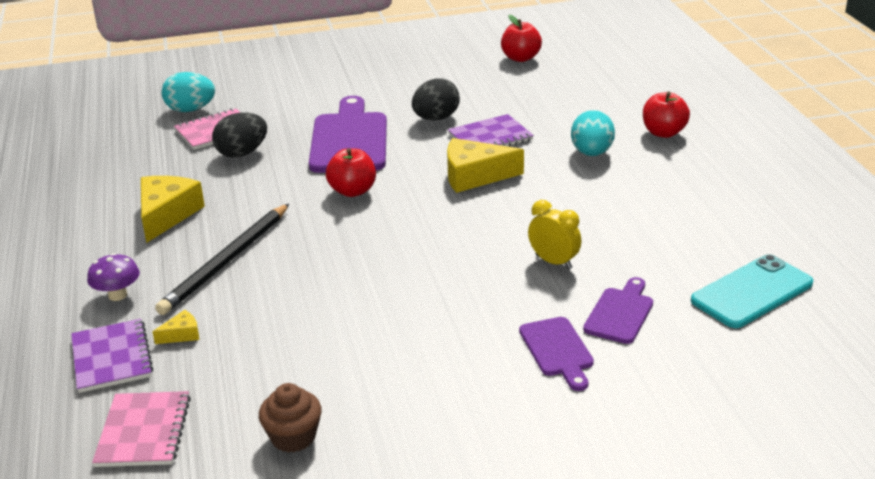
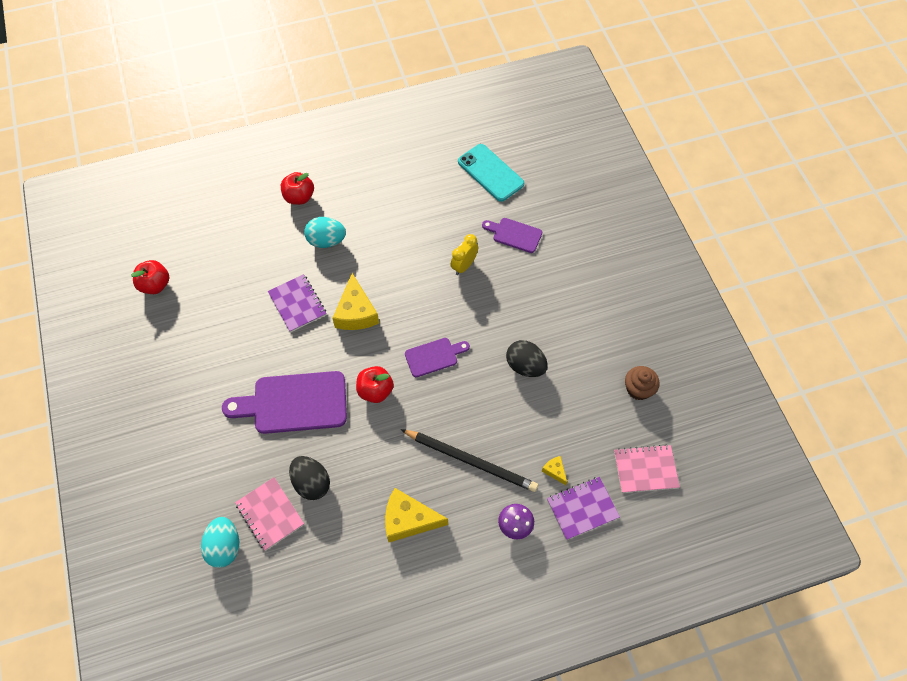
camera: 95 degrees left, 30 degrees up
black egg [412,78,460,121] -> black egg moved to [506,340,548,377]
purple cutting board [519,317,594,391] -> purple cutting board moved to [405,338,470,377]

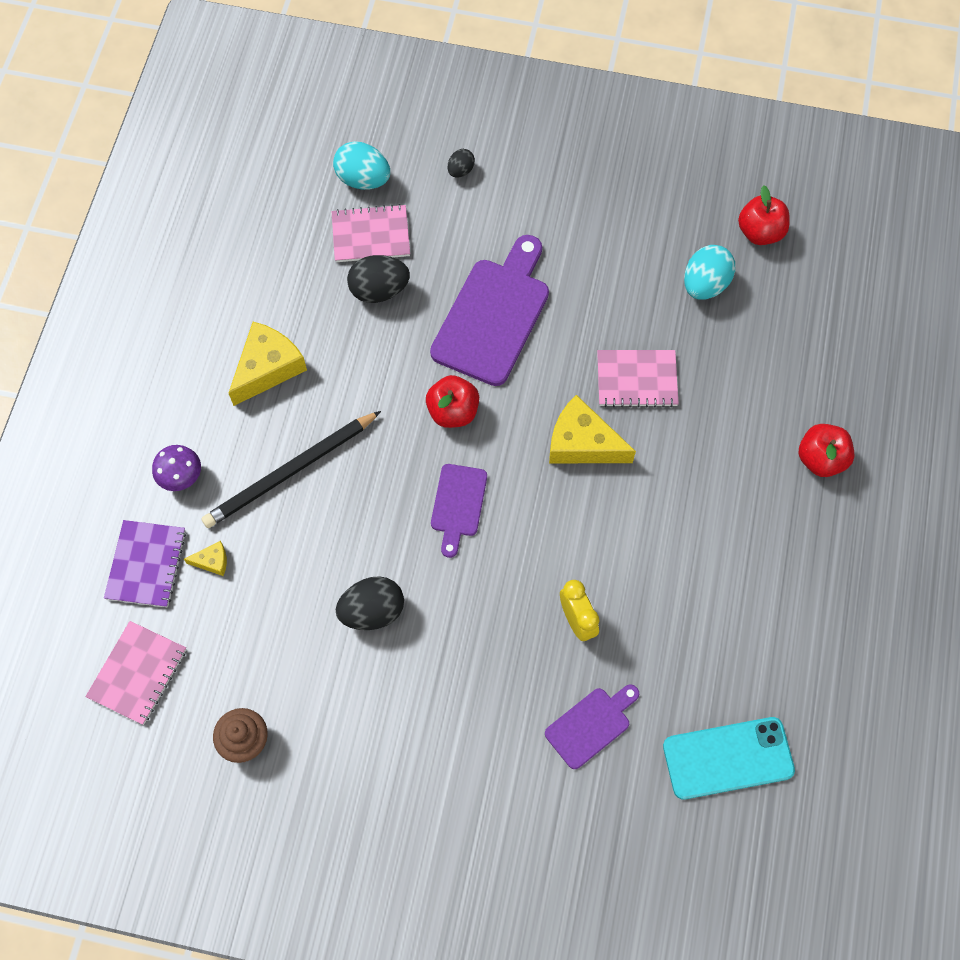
camera: 120 degrees right, 5 degrees up
purple notebook [268,274,327,333] -> pink notebook [597,350,679,407]
turquoise egg [304,217,346,248] -> turquoise egg moved to [684,245,735,300]
none -> black egg [448,149,475,178]

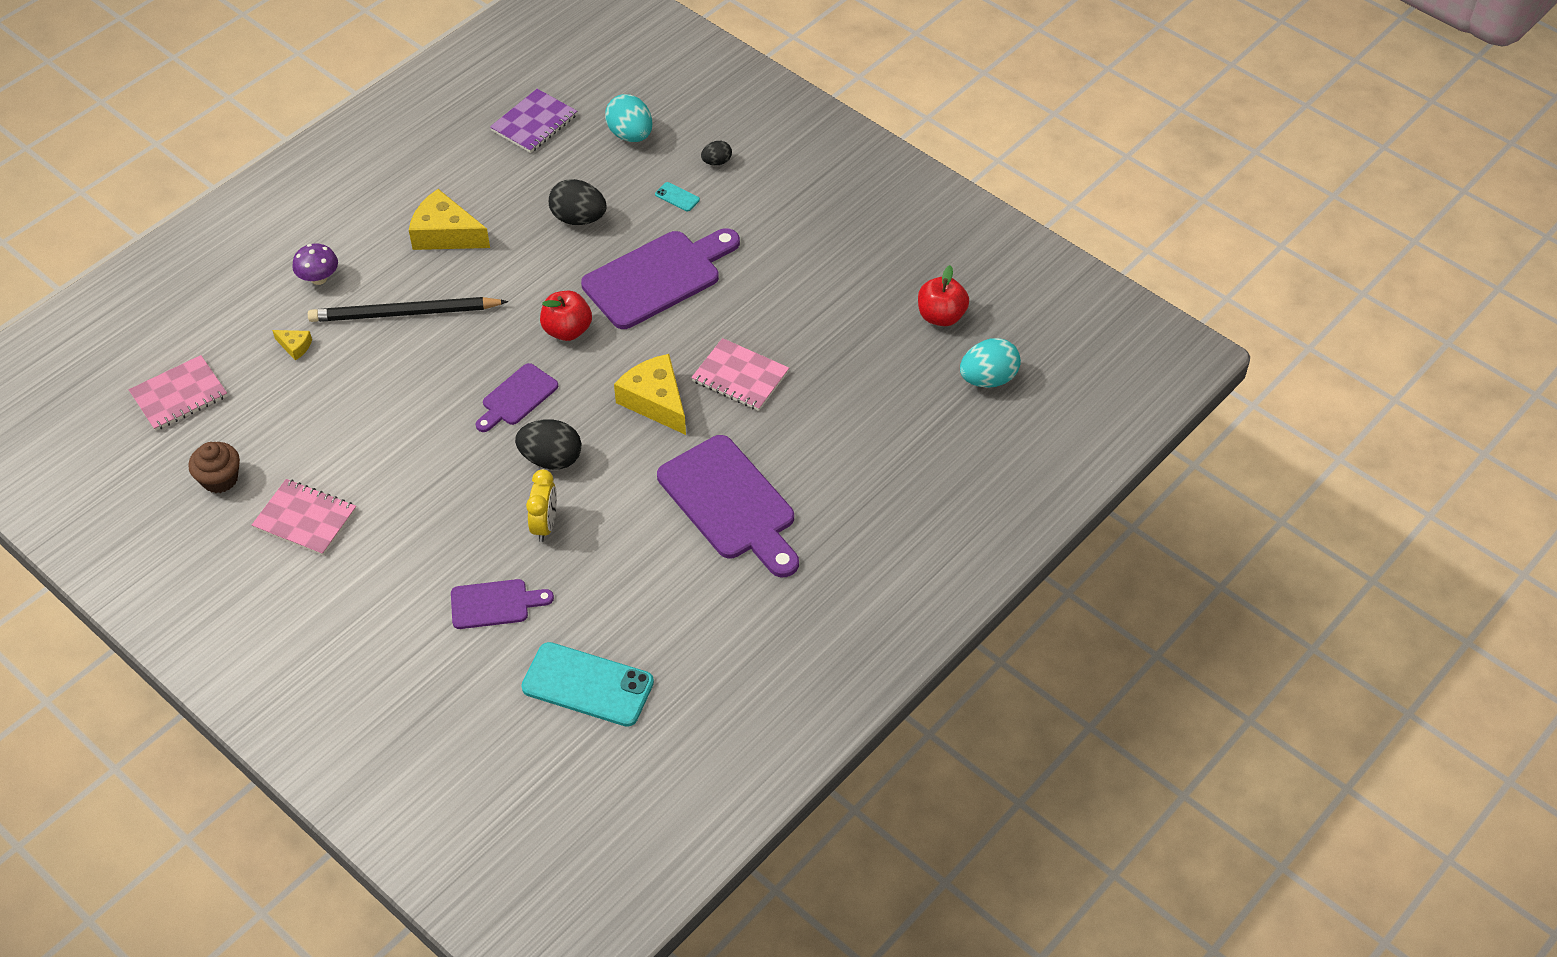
camera: 30 degrees right, 15 degrees down
purple notebook [104,520,186,607] -> purple notebook moved to [490,89,577,153]
yellow cheese [228,322,307,406] -> yellow cheese turned 135 degrees counterclockwise [409,189,490,250]
pink notebook [332,204,410,262] -> pink notebook moved to [252,479,356,556]
black egg [336,576,404,630] -> black egg moved to [515,419,581,470]
turquoise egg [684,245,735,300] -> turquoise egg moved to [960,338,1021,388]
red apple [799,424,854,477] -> none
none -> turquoise phone [655,182,700,211]
none -> purple cutting board [657,435,799,577]

